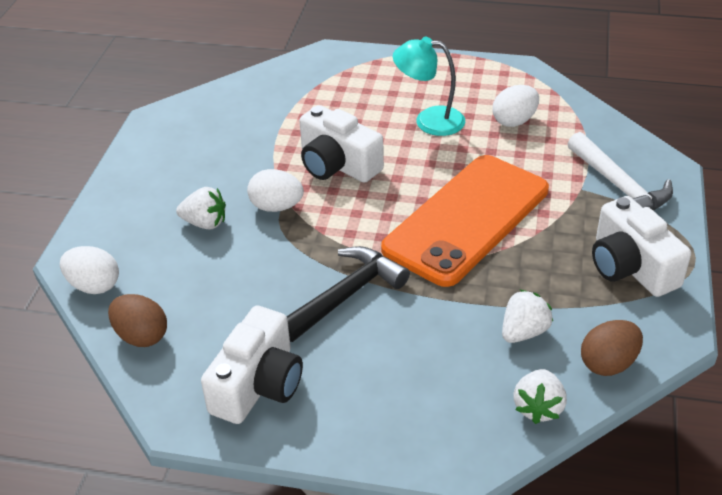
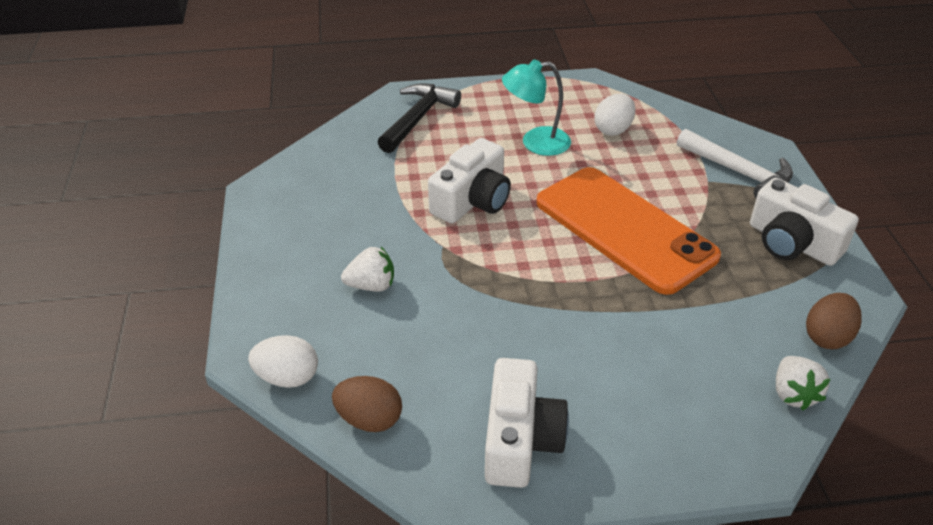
camera: 20 degrees left, 0 degrees up
white egg [247,169,304,212] -> none
black hammer [286,246,410,342] -> black hammer moved to [378,83,461,153]
white camera [300,105,384,183] -> white camera turned 75 degrees counterclockwise [428,138,511,224]
orange phone [381,155,549,287] -> orange phone turned 60 degrees counterclockwise [536,167,721,295]
white strawberry [502,290,553,343] -> none

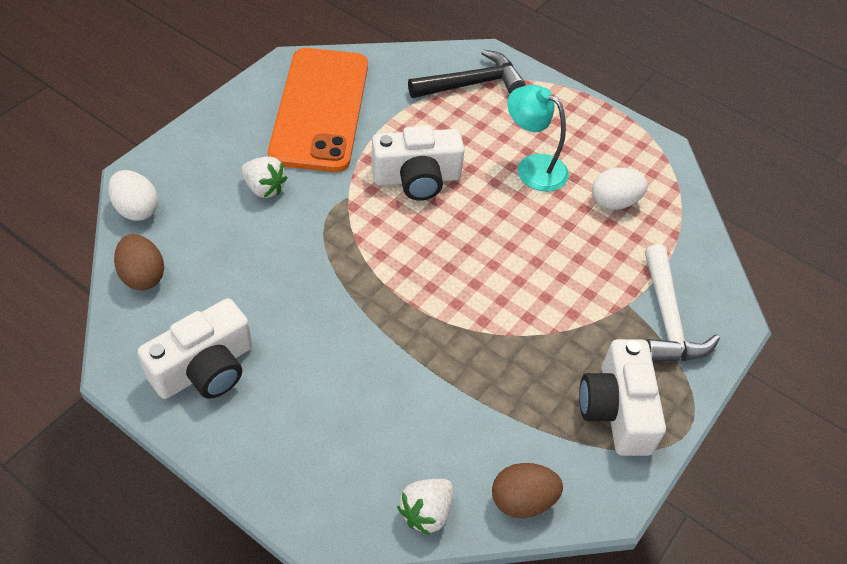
camera: 40 degrees right, 10 degrees up
orange phone [536,167,721,295] -> orange phone moved to [268,48,368,172]

